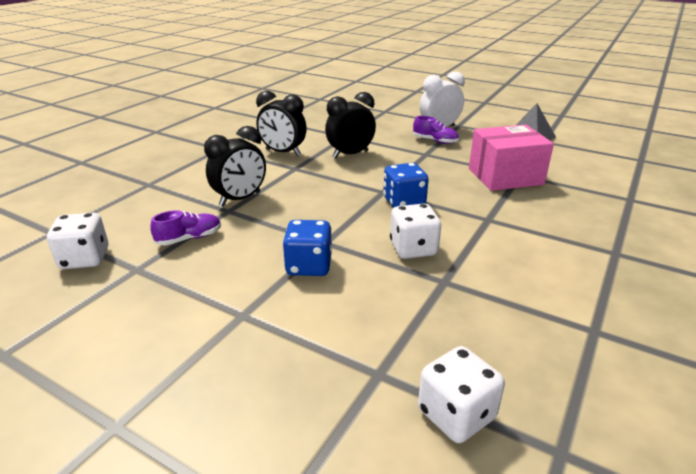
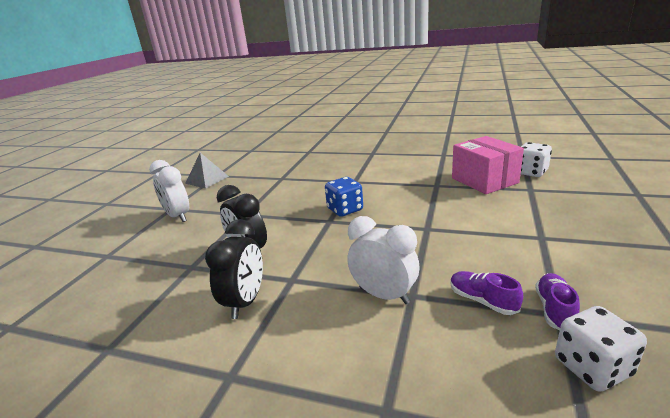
camera: 100 degrees left, 5 degrees down
black clock [204,126,266,207] -> white clock [347,216,419,304]
blue dice [283,220,332,276] -> none
white dice [390,204,441,259] -> none
purple shoe [413,116,459,144] -> purple shoe moved to [535,273,580,330]
pink box [469,125,554,191] -> pink box moved to [452,136,524,194]

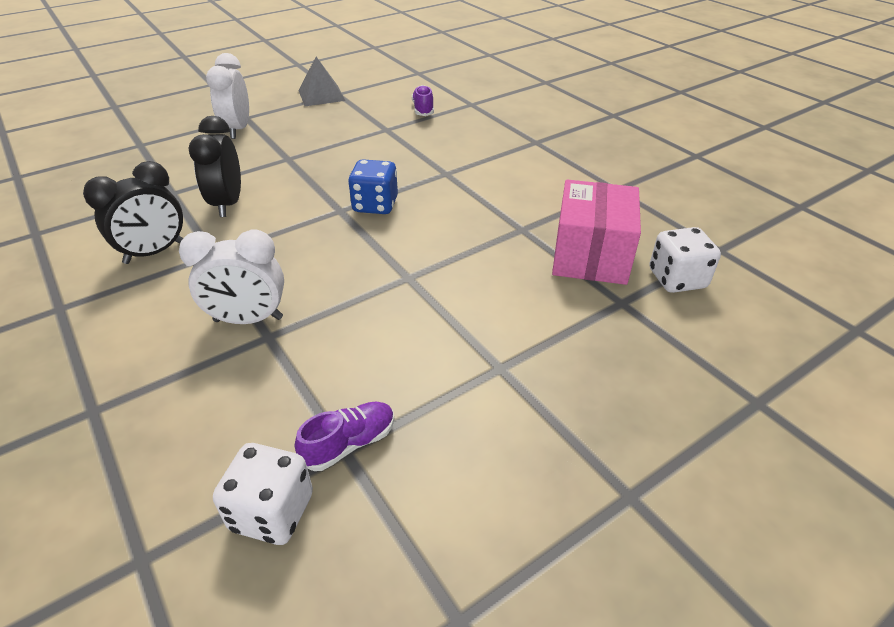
camera: 35 degrees right, 15 degrees up
white clock [347,216,419,304] -> white clock turned 105 degrees clockwise [179,229,284,324]
purple shoe [450,271,523,315] -> purple shoe moved to [412,85,434,116]

